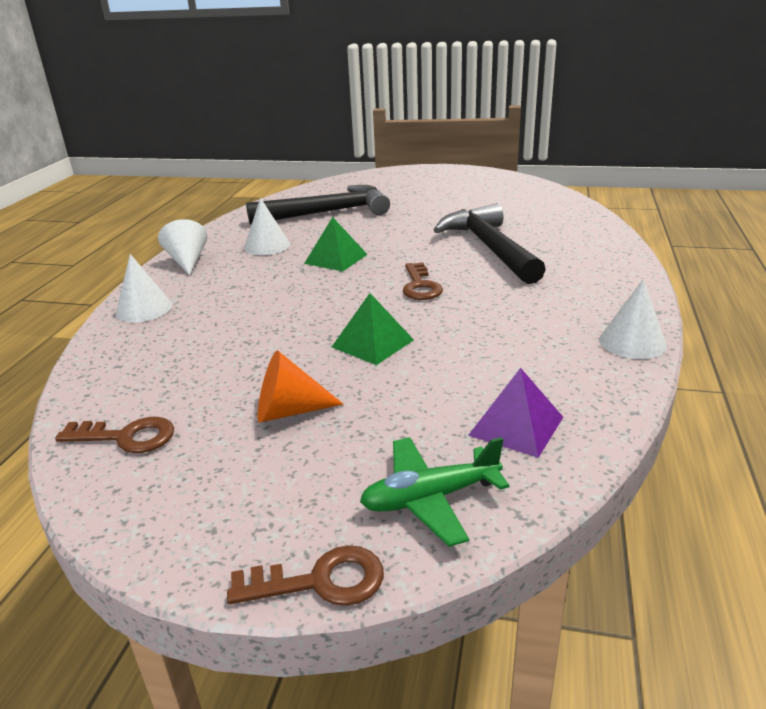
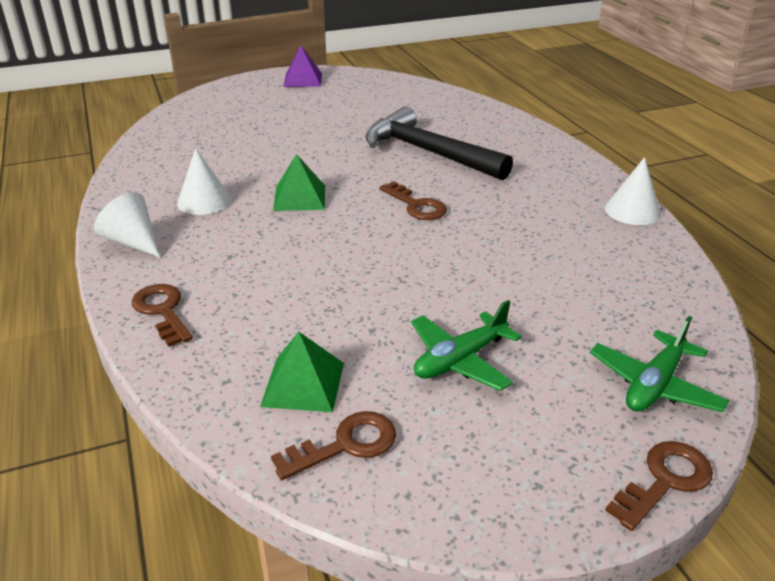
camera: 35 degrees left, 5 degrees up
white cone [116,254,172,323] -> brown key [132,284,193,347]
black hammer [246,185,390,225] -> none
orange cone [258,350,343,423] -> green plane [411,300,522,391]
green pyramid [332,293,414,365] -> green pyramid moved to [260,332,344,412]
purple pyramid [468,368,563,458] -> purple pyramid moved to [283,45,322,87]

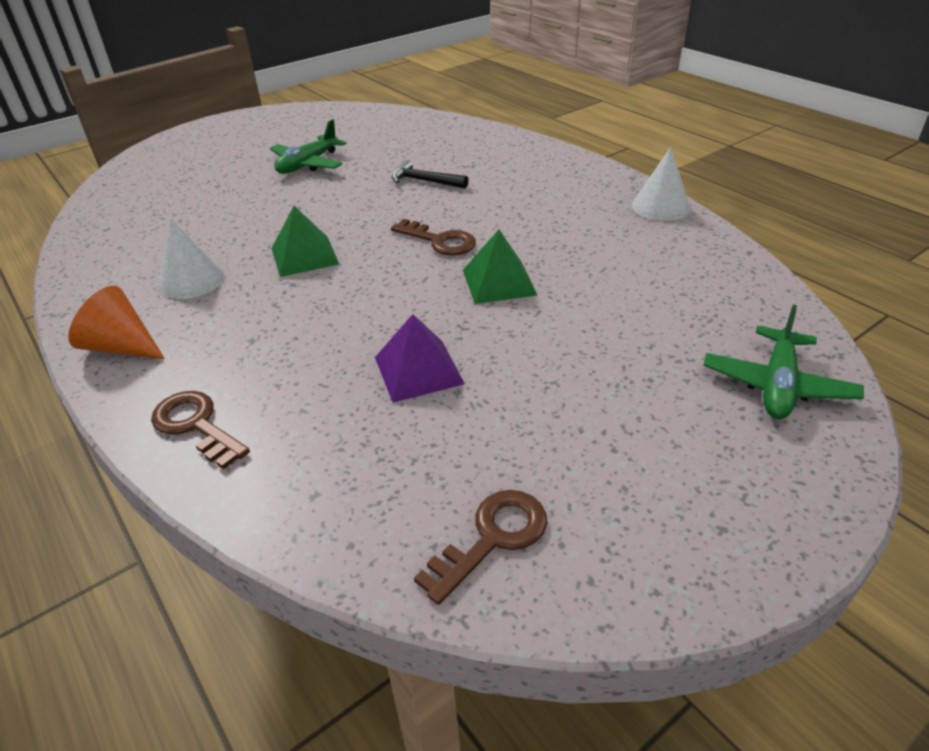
camera: 15 degrees left, 5 degrees up
white cone [94,192,160,257] -> orange cone [68,286,165,359]
green pyramid [260,332,344,412] -> green pyramid moved to [463,230,537,304]
purple pyramid [283,45,322,87] -> purple pyramid moved to [375,314,465,403]
black hammer [366,106,513,180] -> black hammer [392,160,468,189], size x0.45
green plane [411,300,522,391] -> green plane moved to [270,119,347,174]
brown key [605,441,713,531] -> none

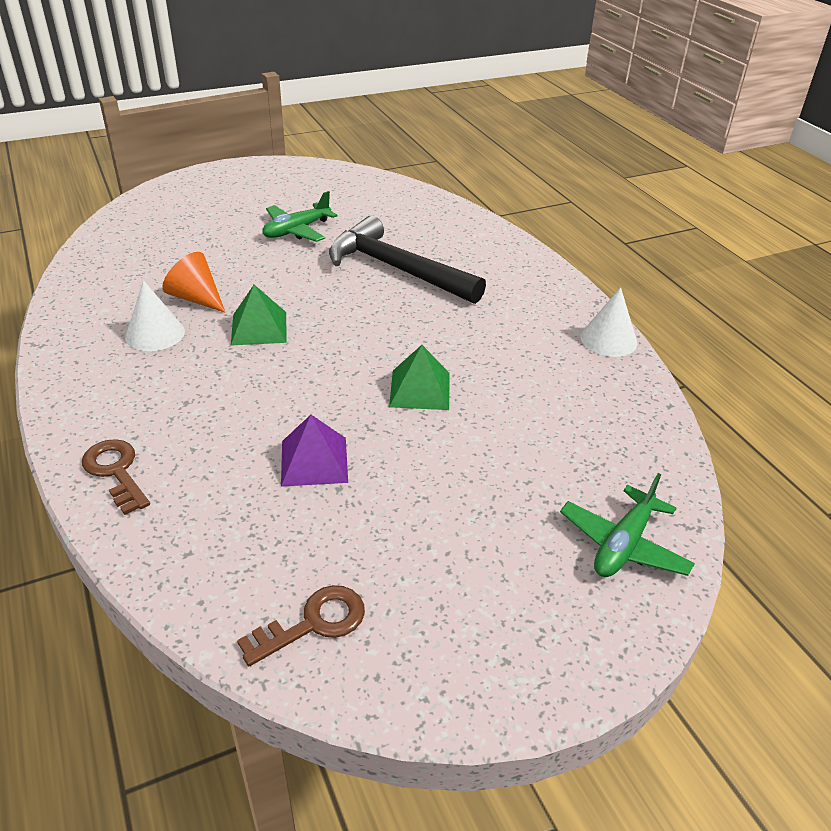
camera: 10 degrees right, 0 degrees up
orange cone [68,286,165,359] -> orange cone moved to [162,252,225,312]
brown key [391,219,476,256] -> none
black hammer [392,160,468,189] -> black hammer [329,215,486,304], size x2.20

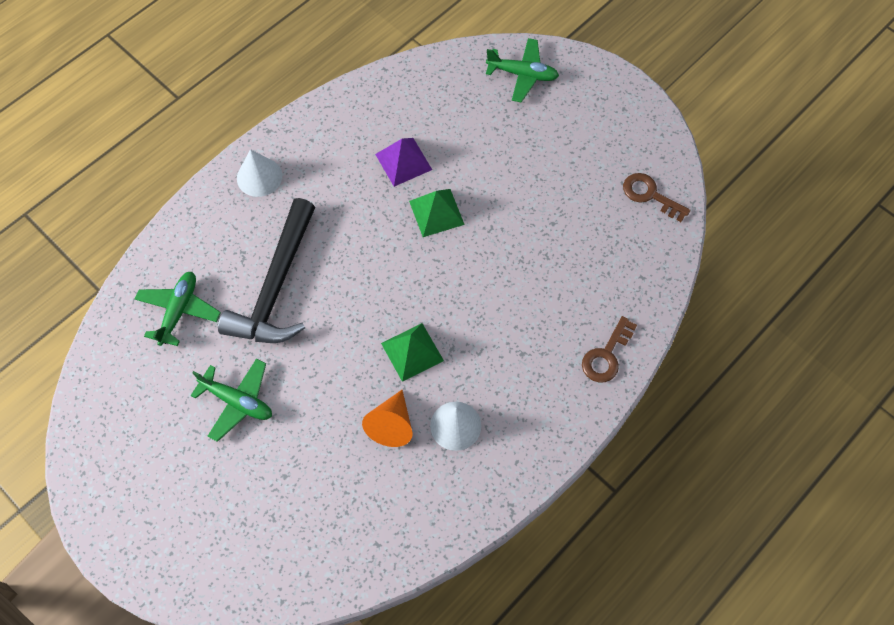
camera: 110 degrees left, 25 degrees up
purple pyramid [281,415,348,487] -> purple pyramid moved to [375,138,432,187]
white cone [580,287,637,357] -> white cone moved to [237,149,282,197]
none -> green plane [135,272,221,346]

